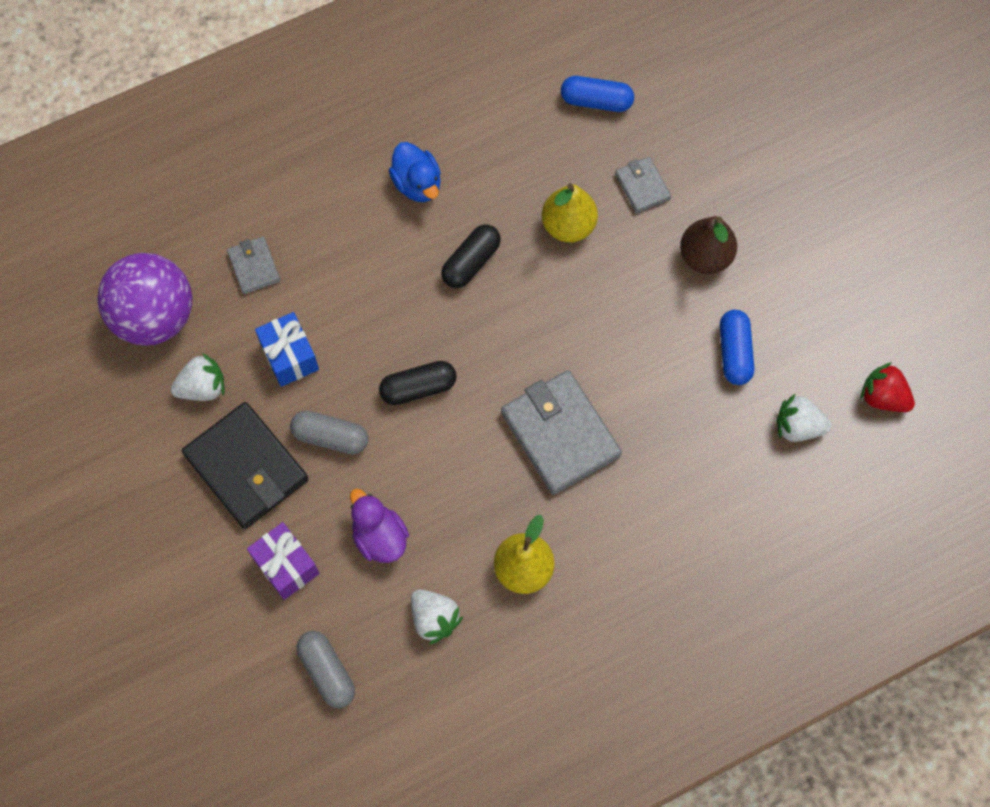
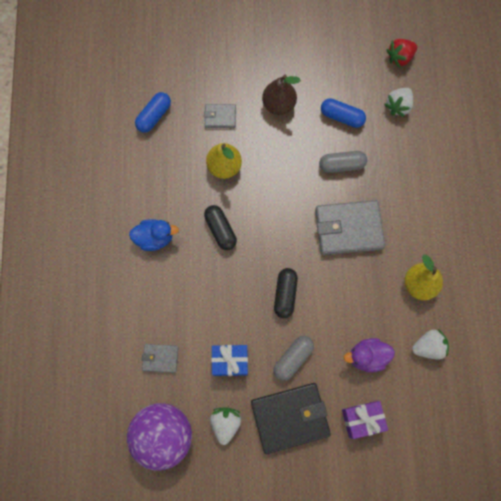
camera: 65 degrees left, 5 degrees up
grey capsule [296,631,355,708] -> grey capsule moved to [319,151,367,173]

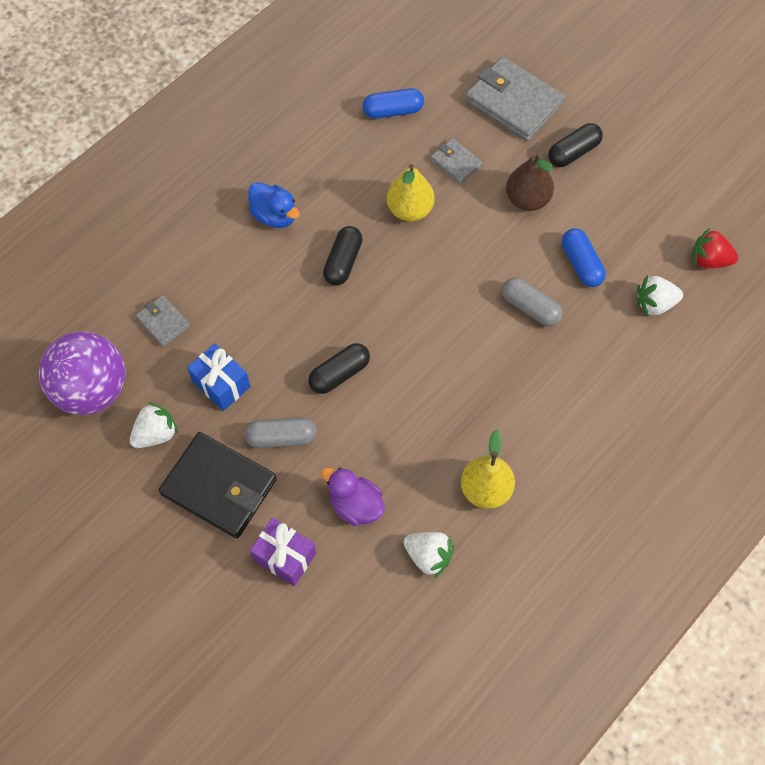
camera: 45 degrees right, 10 degrees down
grey wallet [315,200,385,255] -> grey wallet moved to [465,57,565,141]
none -> black capsule [548,123,603,167]

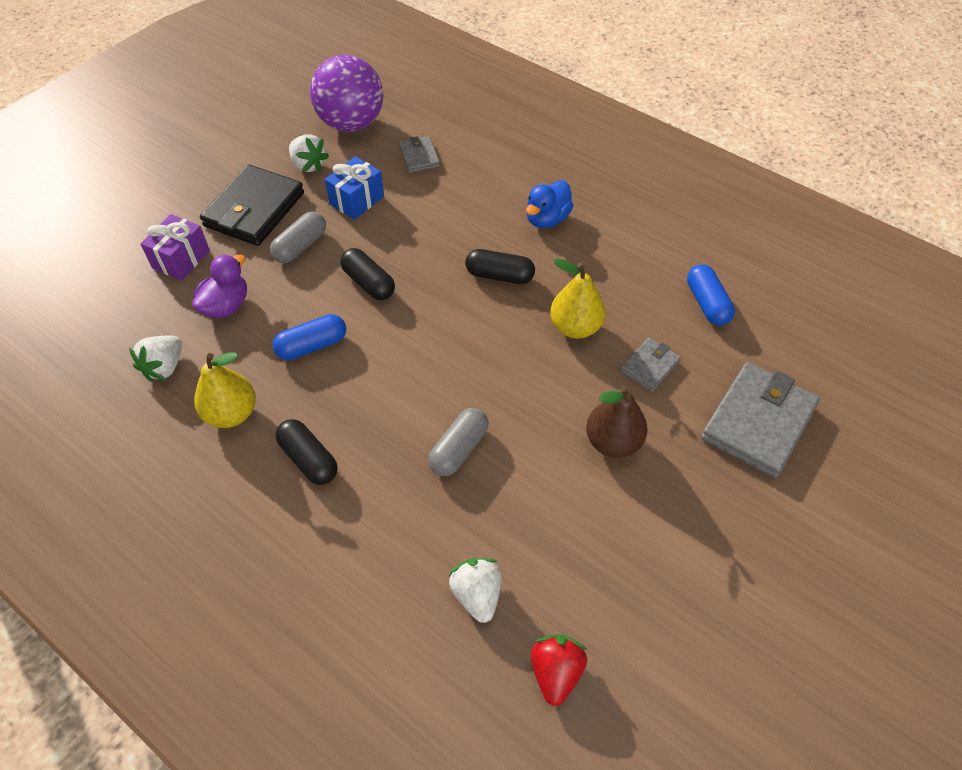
camera: 85 degrees right, 10 degrees down
grey wallet [136,295,190,347] -> grey wallet turned 60 degrees counterclockwise [399,136,440,173]
grey capsule [245,417,317,449] -> grey capsule turned 45 degrees clockwise [270,211,326,263]
black capsule [548,123,603,167] -> black capsule moved to [275,419,338,485]
blue capsule [562,228,606,287] -> blue capsule moved to [273,314,346,360]

